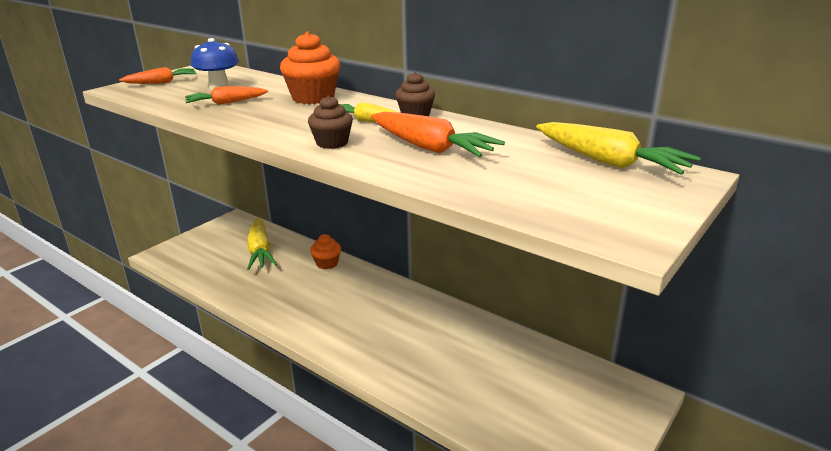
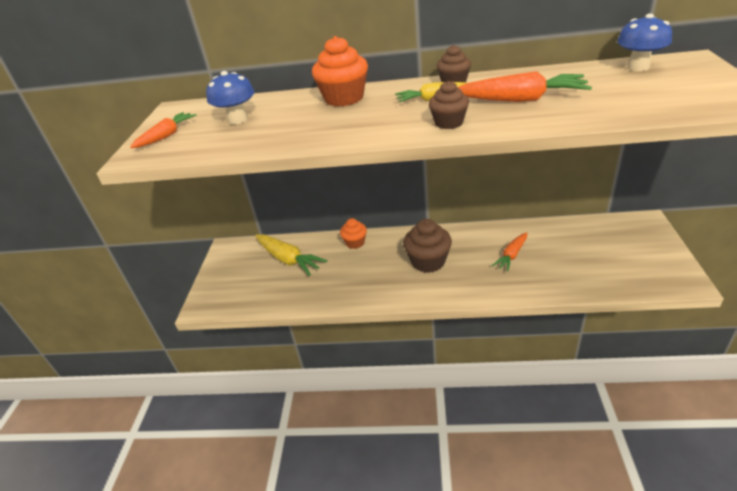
camera: 30 degrees left, 10 degrees up
orange carrot [185,86,268,105] -> orange carrot moved to [492,232,527,272]
yellow carrot [536,122,701,175] -> blue mushroom [617,14,672,71]
none -> brown cupcake [403,219,452,273]

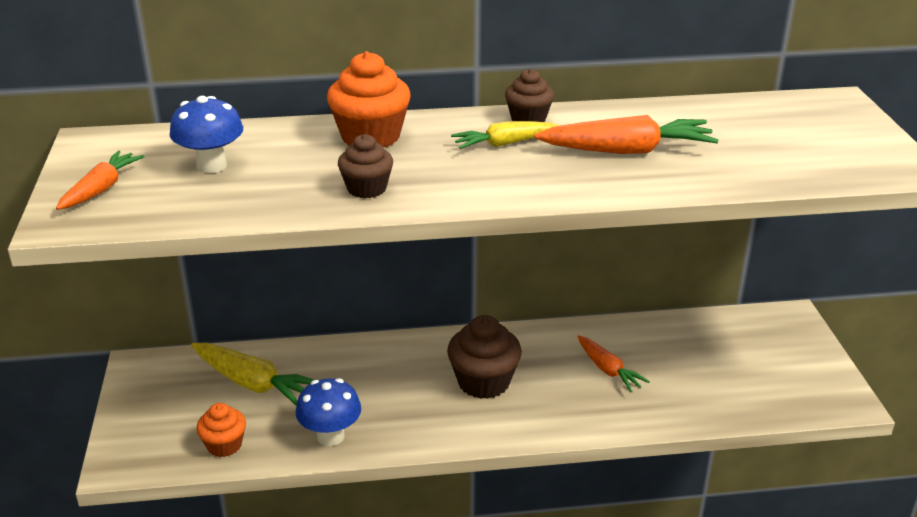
camera: 15 degrees left, 5 degrees down
orange cupcake [340,218,367,249] -> orange cupcake moved to [196,403,246,457]
brown cupcake [429,81,469,129] -> brown cupcake moved to [338,134,393,198]
orange carrot [492,232,527,272] -> orange carrot turned 60 degrees counterclockwise [577,335,650,392]
blue mushroom [617,14,672,71] -> blue mushroom moved to [296,378,361,446]

